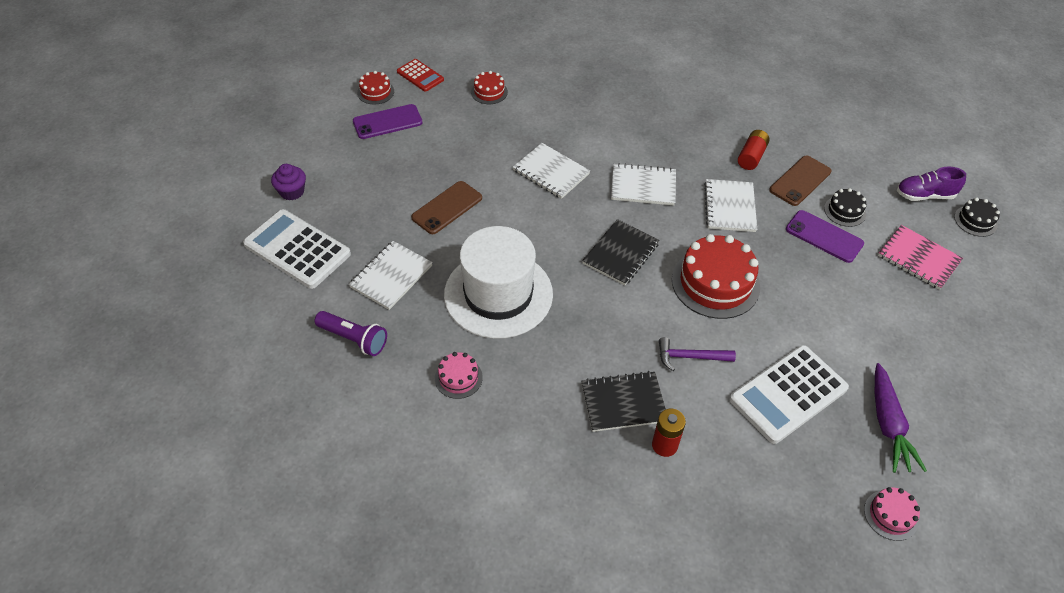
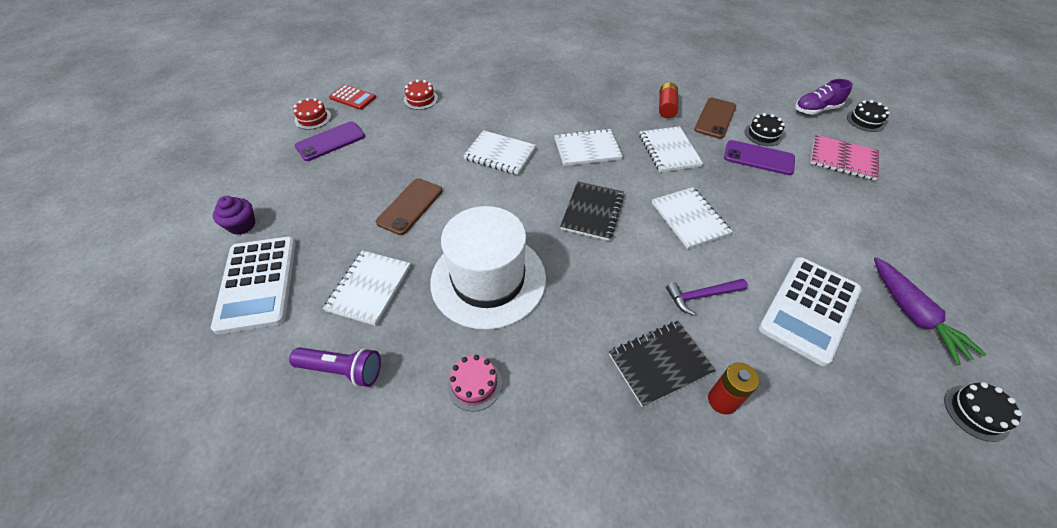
camera: 15 degrees left, 0 degrees up
white calculator [243,209,351,289] -> white calculator turned 120 degrees counterclockwise [211,237,296,334]
red cake [672,234,760,319] -> white notebook [652,187,732,249]
pink cake [864,487,920,541] -> black cake [944,382,1022,442]

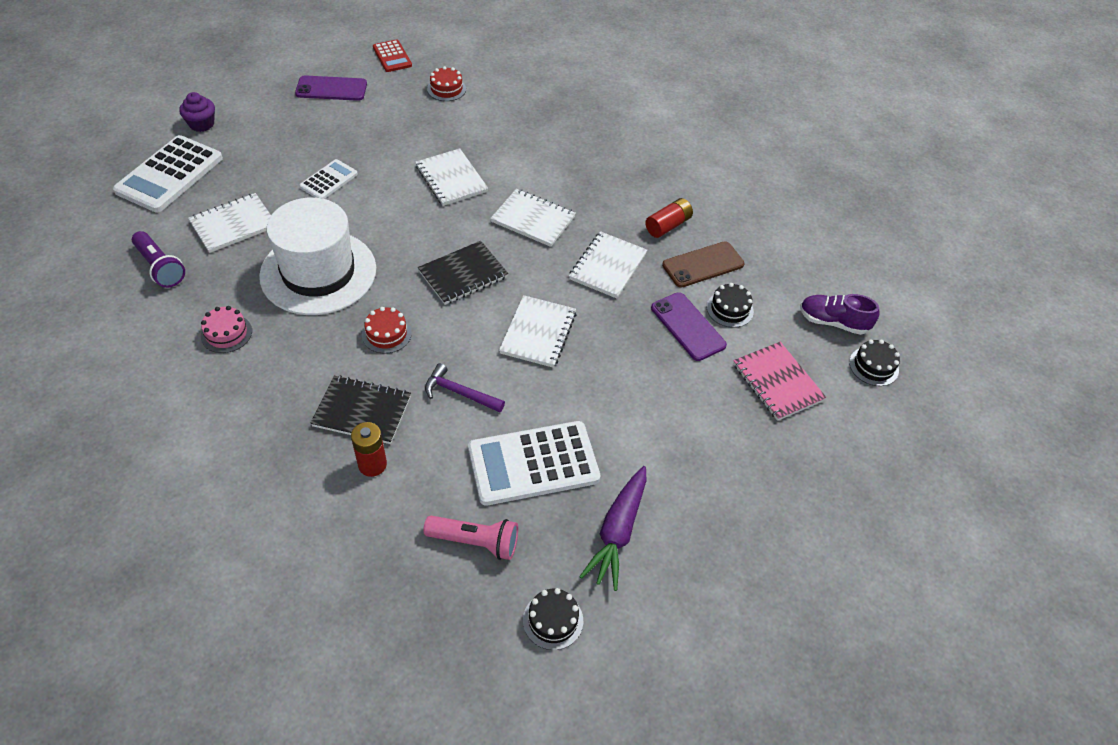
camera: 35 degrees right, 0 degrees up
red cake [293,98,331,130] -> red cake moved to [362,307,412,354]
brown phone [376,178,442,235] -> white calculator [300,159,358,199]
none -> pink flashlight [423,516,518,560]

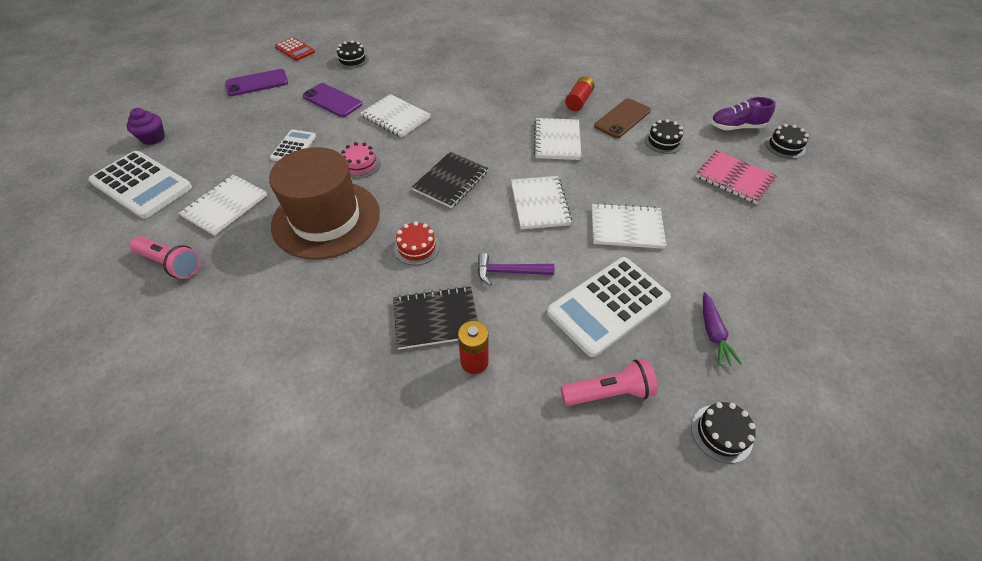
camera: 20 degrees left, 0 degrees up
white calculator [113,135,223,212] -> white calculator turned 60 degrees counterclockwise [88,151,192,219]
purple flashlight [132,231,185,288] -> pink flashlight [129,236,201,279]
pink cake [201,306,252,353] -> pink cake moved to [341,142,381,179]
white hat [259,197,376,315] -> brown hat [269,147,380,260]
red cake [427,66,466,101] -> black cake [336,40,369,69]
white notebook [490,189,576,247] -> white notebook moved to [592,203,667,249]
purple carrot [579,466,647,591] -> purple carrot [703,292,742,366], size x0.65
purple phone [651,292,727,361] -> purple phone moved to [303,83,363,117]

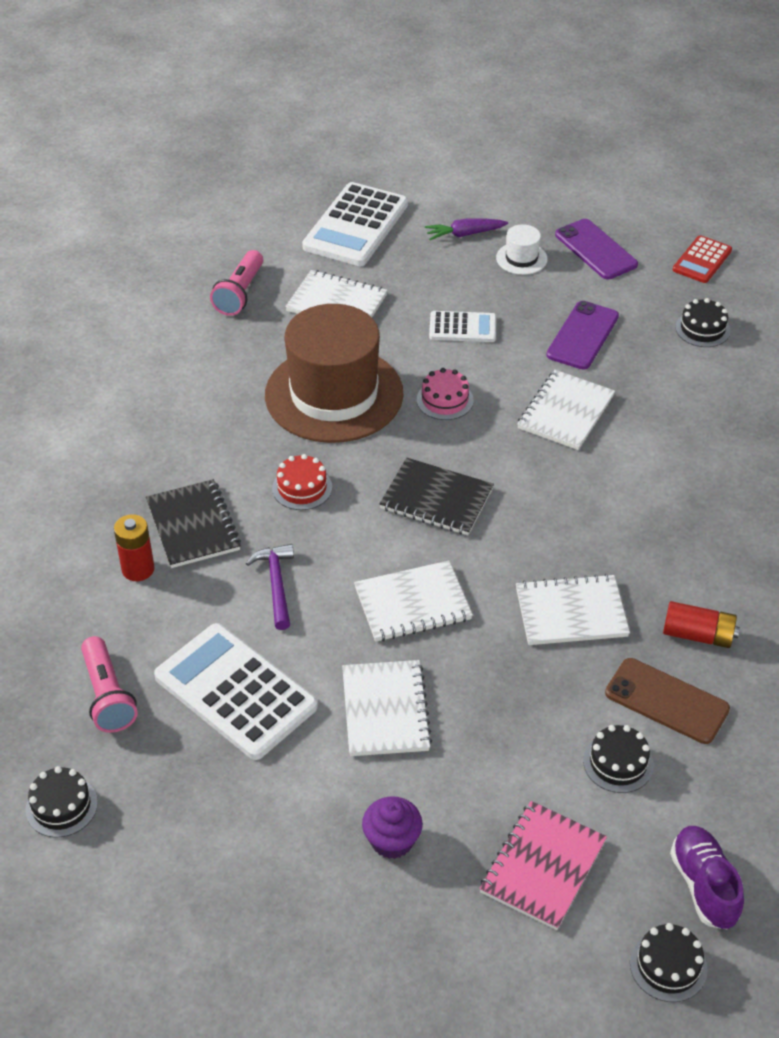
camera: 80 degrees right, 5 degrees down
purple cupcake [126,108,165,145] -> purple cupcake moved to [362,796,423,859]
purple carrot [703,292,742,366] -> purple carrot moved to [425,218,508,240]
none -> white hat [496,224,548,275]

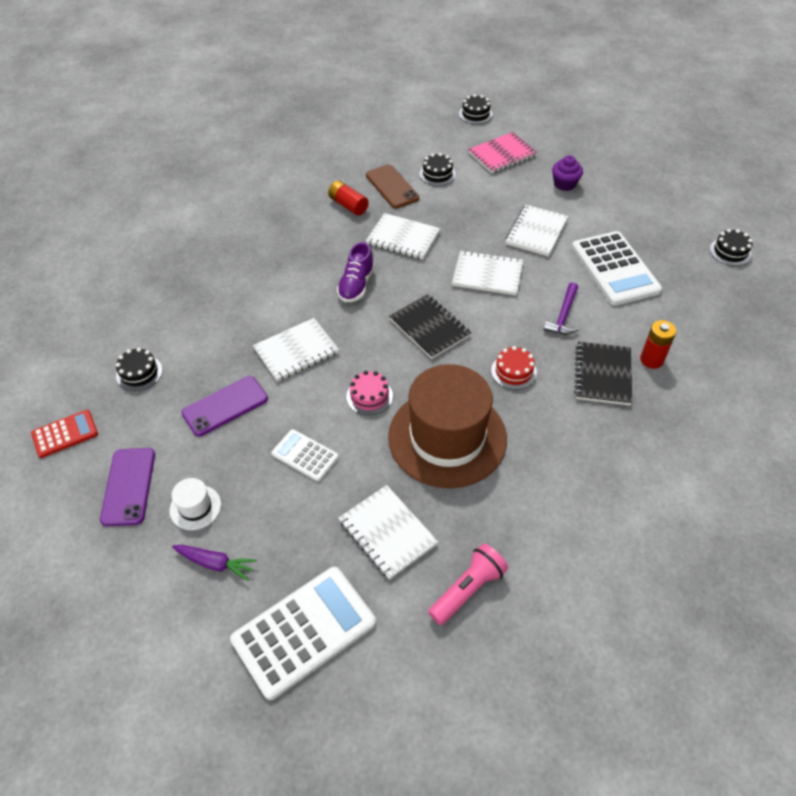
camera: 150 degrees left, 5 degrees up
pink flashlight [81,636,138,733] -> none
purple shoe [670,826,744,929] -> purple shoe moved to [337,242,375,302]

